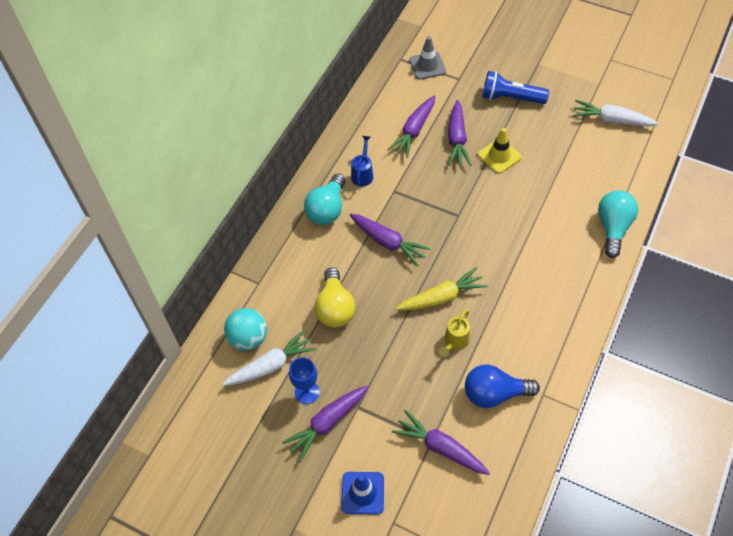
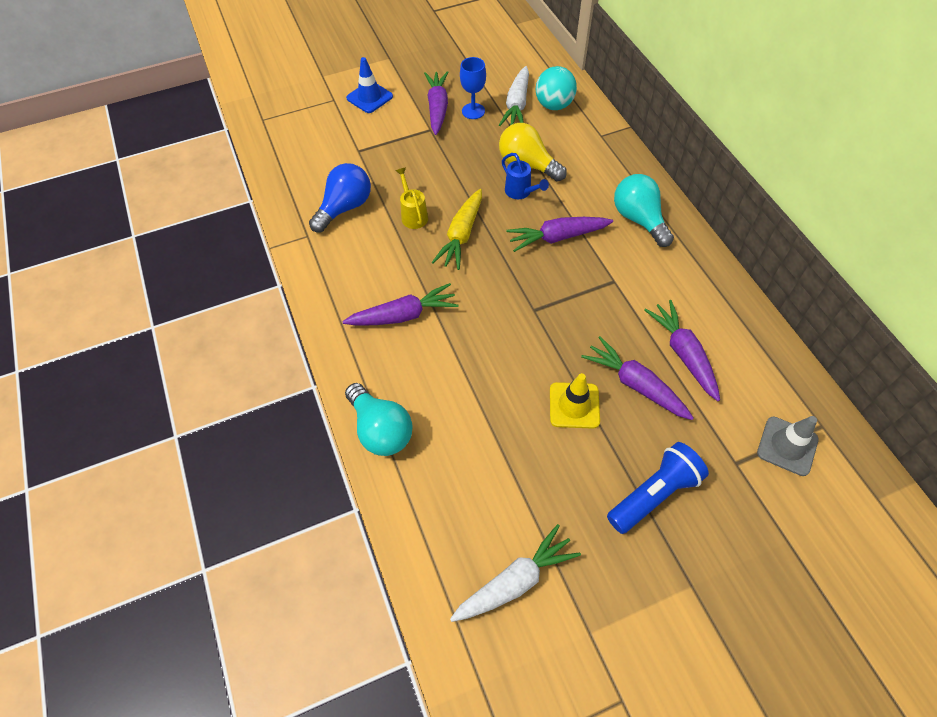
camera: 130 degrees right, 0 degrees up
blue watering can [351,136,373,187] -> blue watering can moved to [502,153,549,199]
purple carrot [392,410,490,475] -> purple carrot moved to [342,283,459,326]

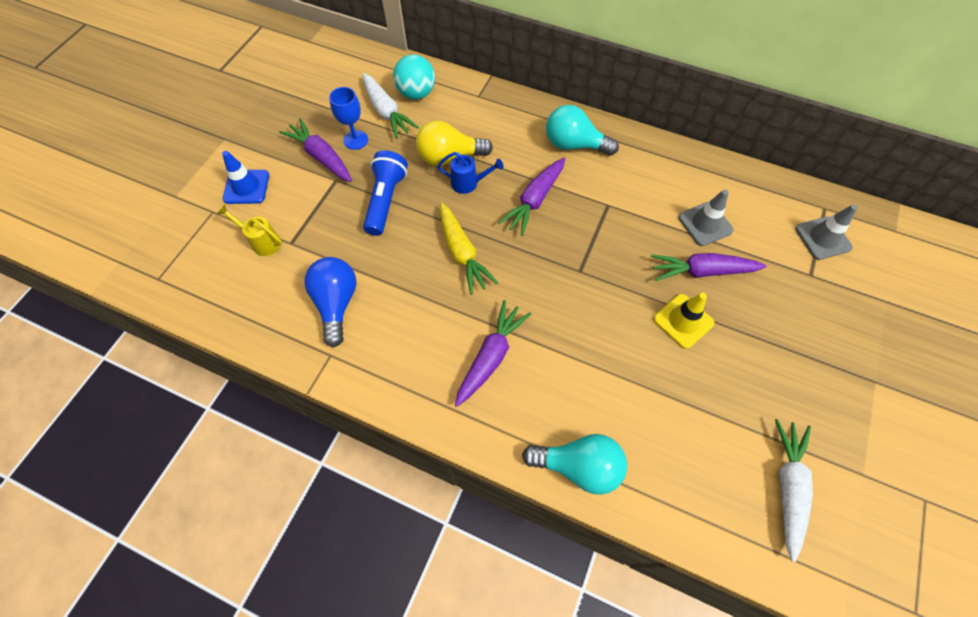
camera: 45 degrees left, 5 degrees up
yellow watering can [395,167,428,229] -> yellow watering can moved to [217,205,282,256]
blue flashlight [607,442,709,534] -> blue flashlight moved to [363,150,408,236]
purple carrot [644,300,720,401] -> grey traffic cone [678,190,734,246]

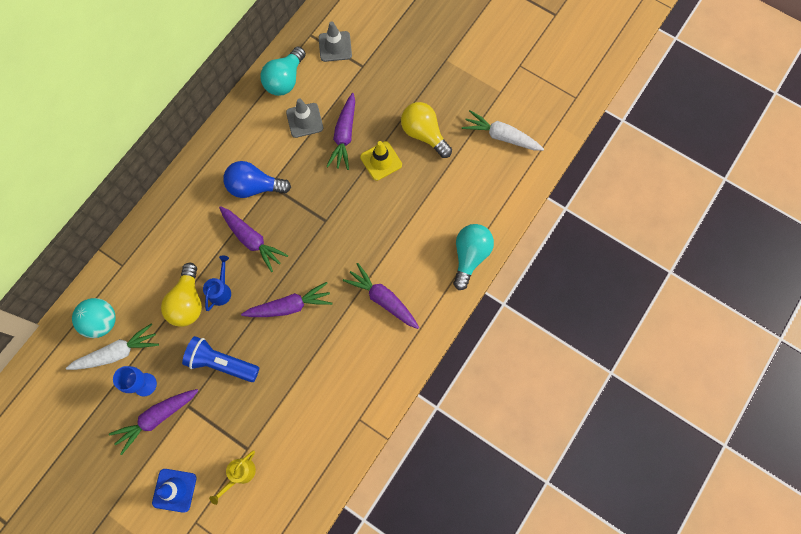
camera: 80 degrees left, 10 degrees up
blue light bulb [305,257,357,347] -> blue light bulb moved to [223,161,291,198]
yellow carrot [440,203,498,295] -> purple carrot [241,282,332,317]
turquoise light bulb [546,105,619,156] -> turquoise light bulb moved to [260,46,306,96]
none -> yellow light bulb [401,102,452,158]

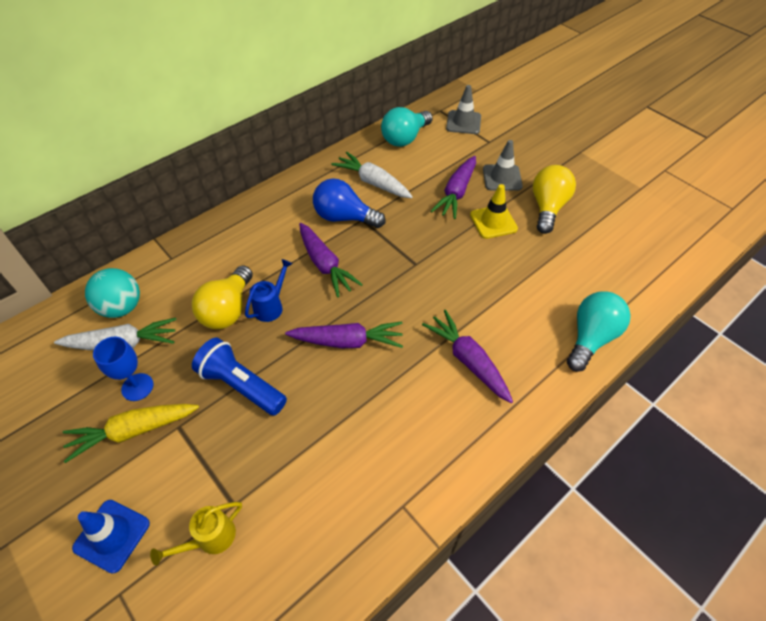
camera: 15 degrees right, 20 degrees down
purple carrot [109,389,198,455] -> yellow carrot [63,404,199,463]
grey traffic cone [286,98,323,138] -> grey traffic cone moved to [483,140,523,191]
yellow light bulb [401,102,452,158] -> yellow light bulb turned 45 degrees clockwise [533,165,576,234]
white carrot [462,110,544,151] -> white carrot moved to [331,152,413,198]

